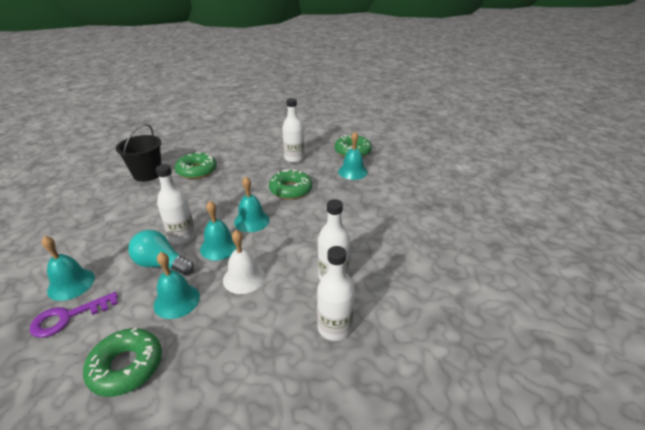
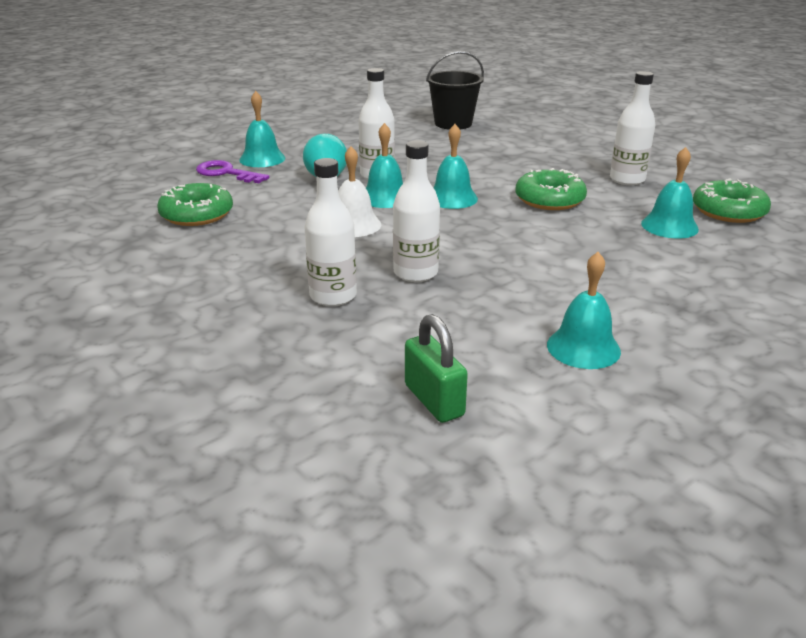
camera: 60 degrees right, 5 degrees down
turquoise bell [153,252,200,319] -> turquoise bell moved to [547,252,621,369]
green donut [175,152,217,179] -> none
none -> green padlock [405,314,468,423]

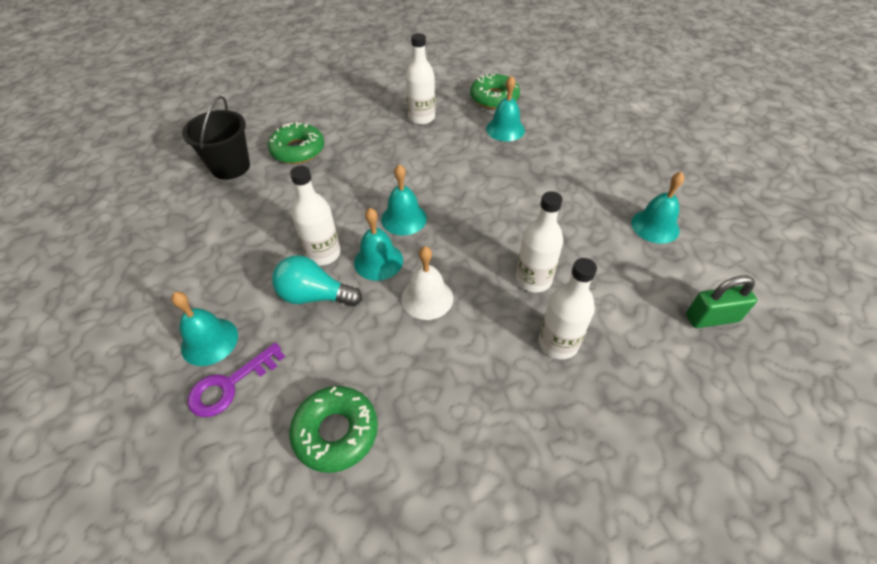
camera: 70 degrees left, 20 degrees up
green donut [515,168,587,210] -> green donut moved to [268,121,324,164]

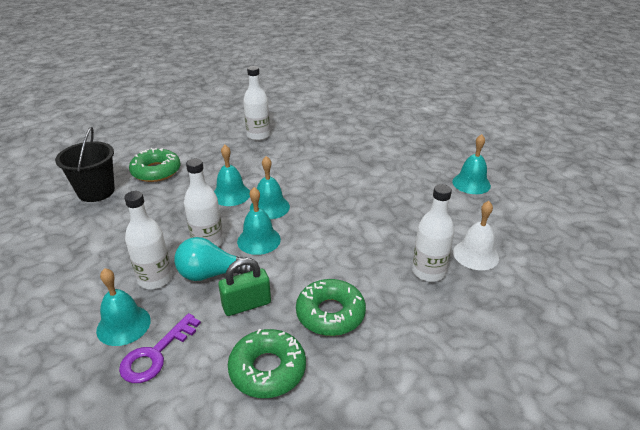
camera: 15 degrees left, 15 degrees down
white bell [401,246,453,320] -> white bell moved to [453,201,499,270]
green donut [470,74,520,109] -> green donut moved to [296,279,366,336]
turquoise bell [486,75,525,141] -> turquoise bell moved to [214,145,250,206]
white bottle [515,191,563,293] -> white bottle moved to [124,191,172,289]
green padlock [686,276,757,328] -> green padlock moved to [218,258,271,316]

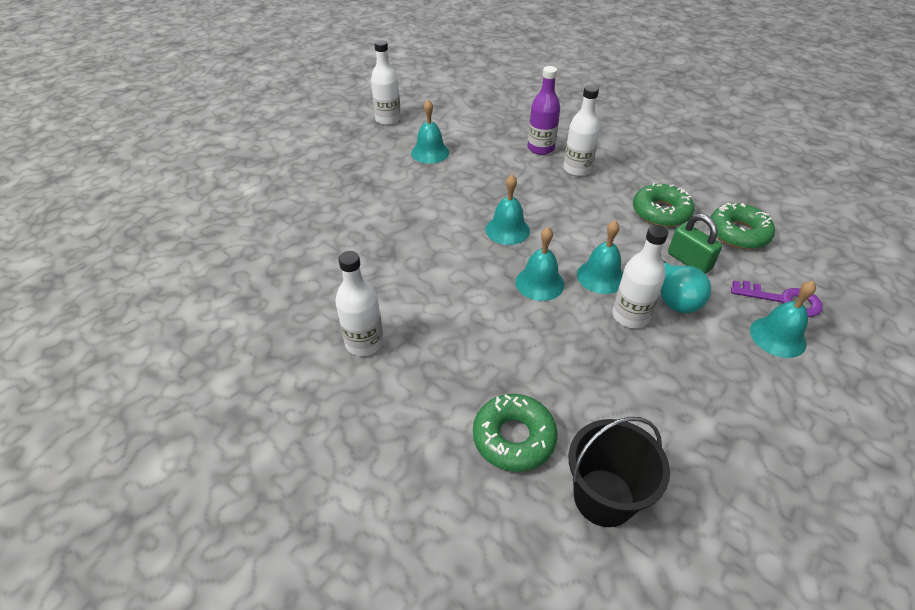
camera: 105 degrees left, 10 degrees up
white bottle [124,191,172,289] -> white bottle moved to [371,40,401,125]
turquoise bell [214,145,250,206] -> turquoise bell moved to [485,175,530,245]
white bell [453,201,499,270] -> purple bottle [527,66,560,155]

